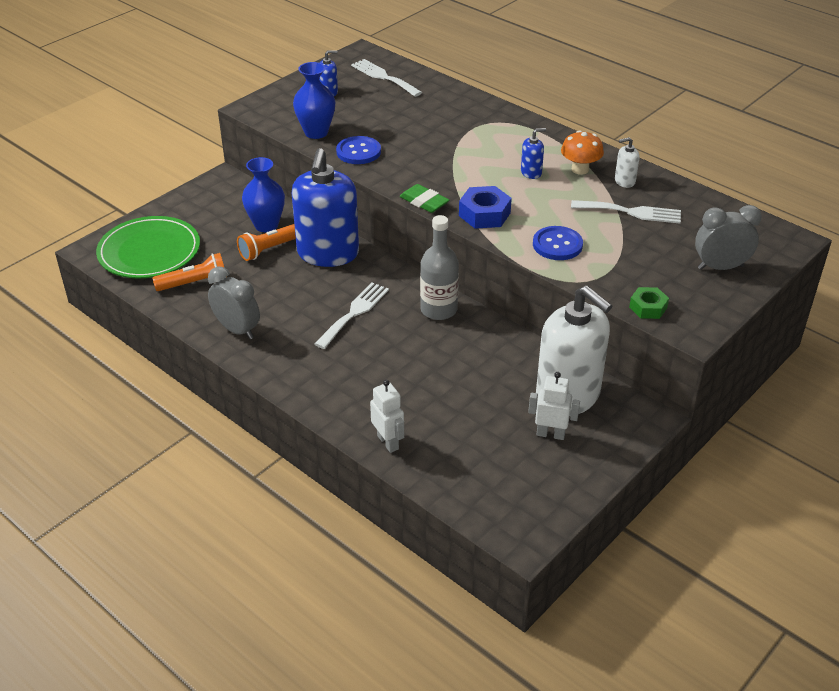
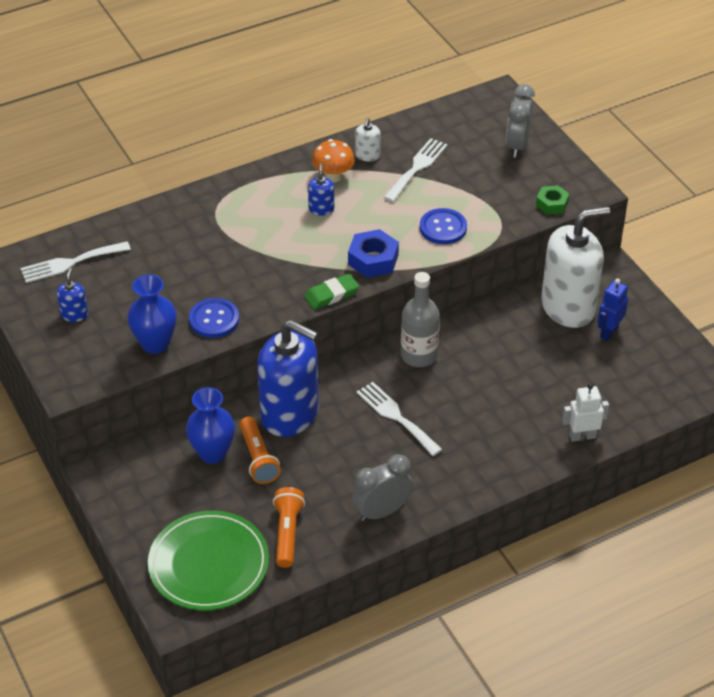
camera: 70 degrees left, 5 degrees up
white robot [528,372,580,440] -> blue robot [597,278,628,341]

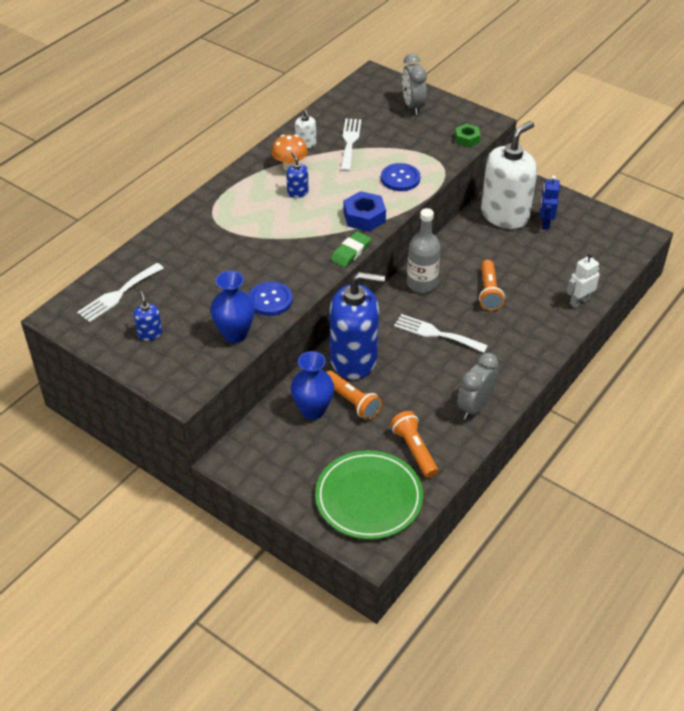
camera: 25 degrees left, 0 degrees up
none -> orange flashlight [479,260,505,311]

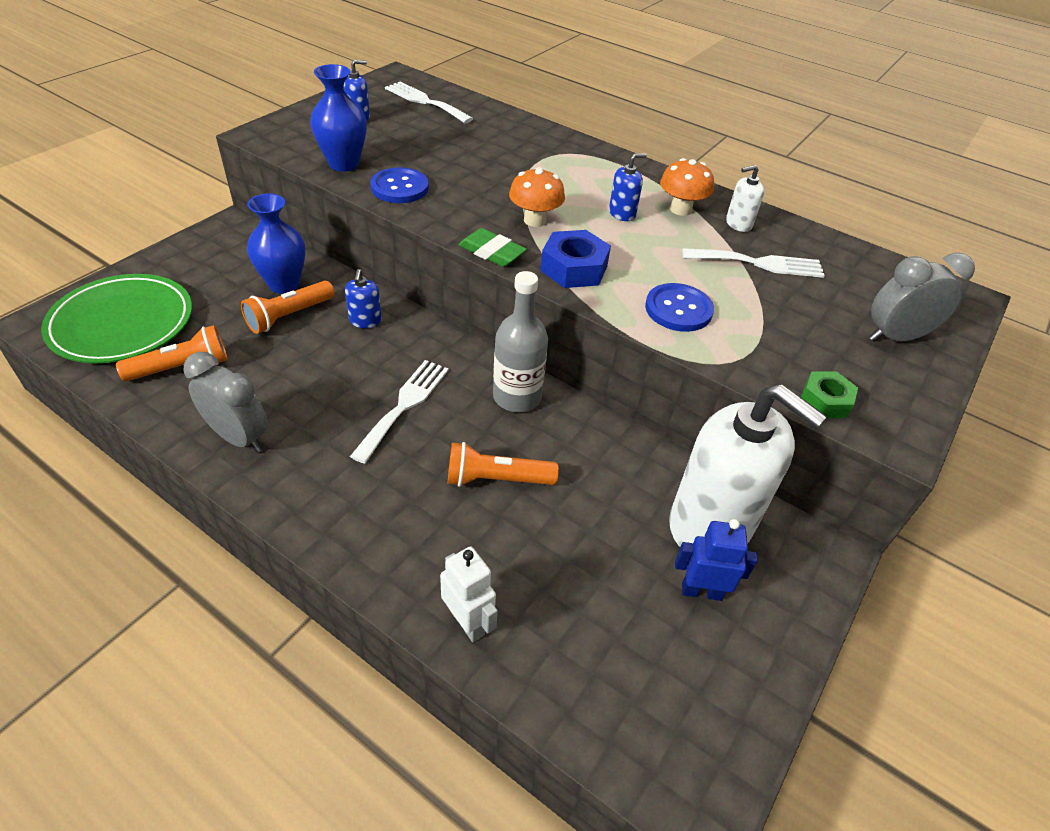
camera: 85 degrees right, 0 degrees up
blue soap dispenser [329,272,385,380] -> blue soap dispenser [345,269,382,328], size x0.40
none -> orange mushroom [509,167,565,227]

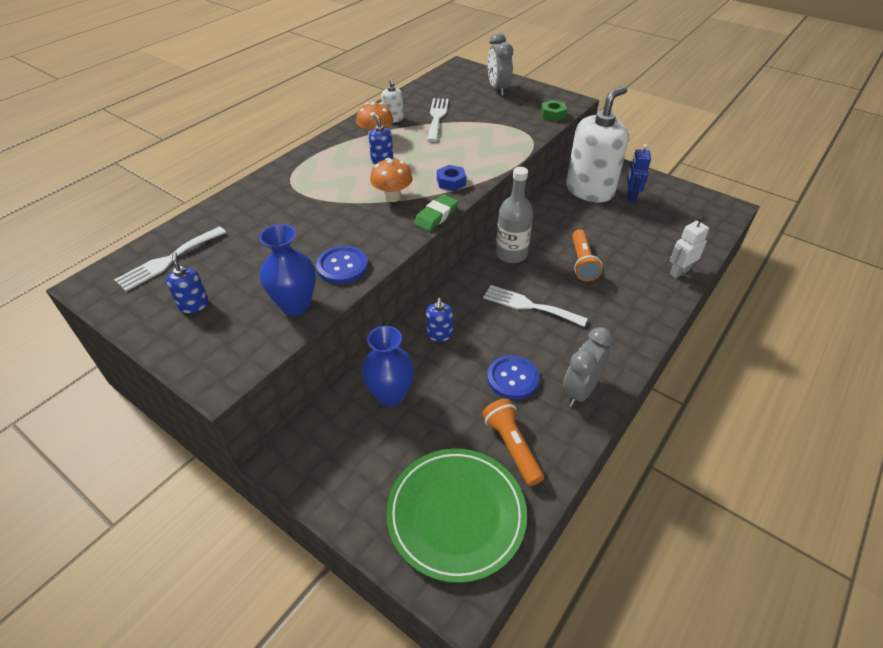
camera: 85 degrees left, 0 degrees up
orange flashlight [241,281,335,334] -> none
blue soap dispenser [345,269,382,328] -> blue soap dispenser turned 90 degrees clockwise [426,298,453,342]
blue nut [540,230,611,288] -> blue nut [437,165,466,191], size x0.65
blue button [645,283,714,332] -> blue button moved to [487,355,539,400]

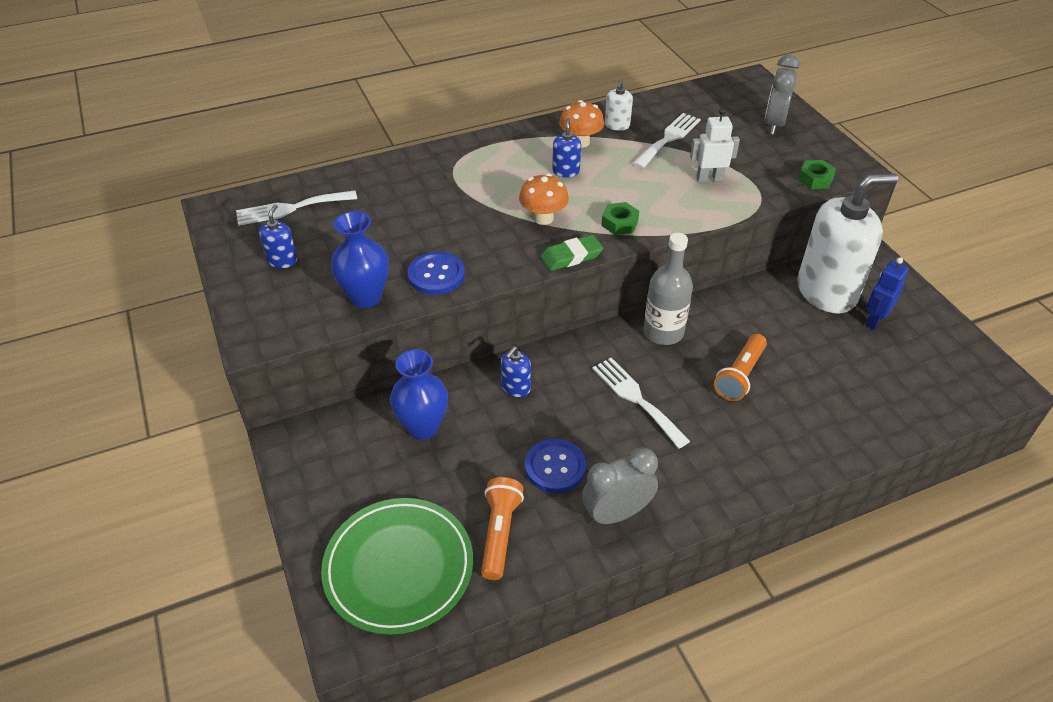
camera: 30 degrees right, 0 degrees up
blue nut [437,165,466,191] -> green nut [601,202,639,235]
white robot [670,216,709,278] -> white robot moved to [690,109,740,182]

